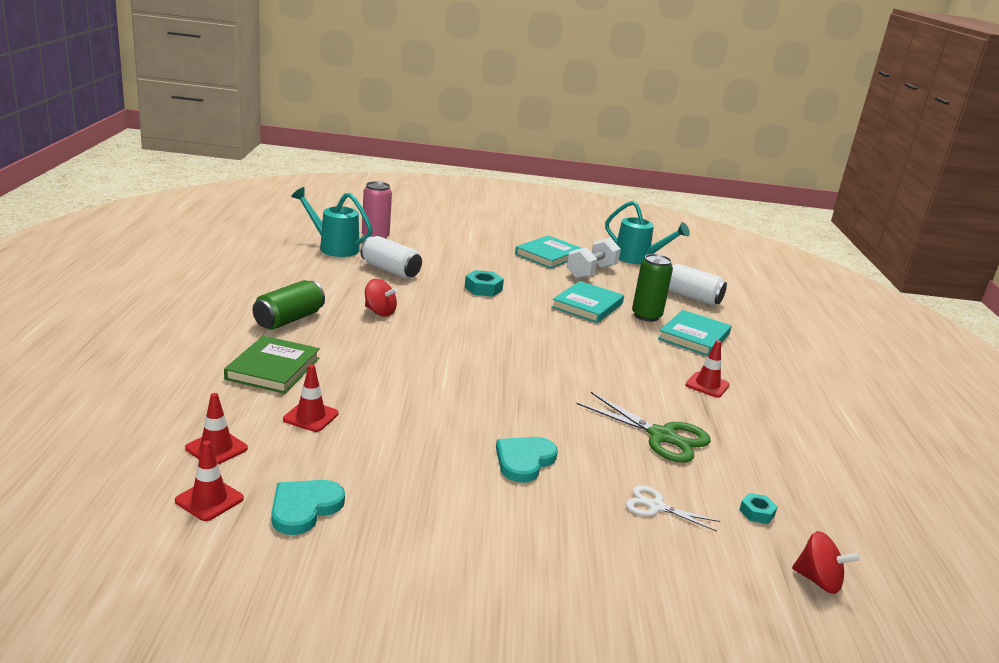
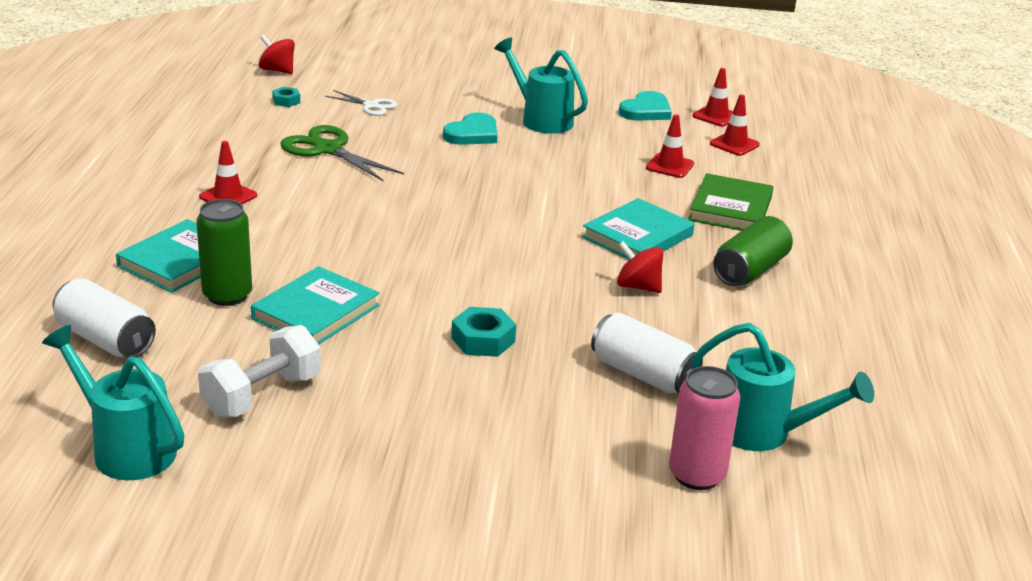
camera: 175 degrees left, 5 degrees up
turquoise book [515,235,581,269] -> turquoise book moved to [582,198,695,260]
none -> turquoise watering can [494,38,588,134]

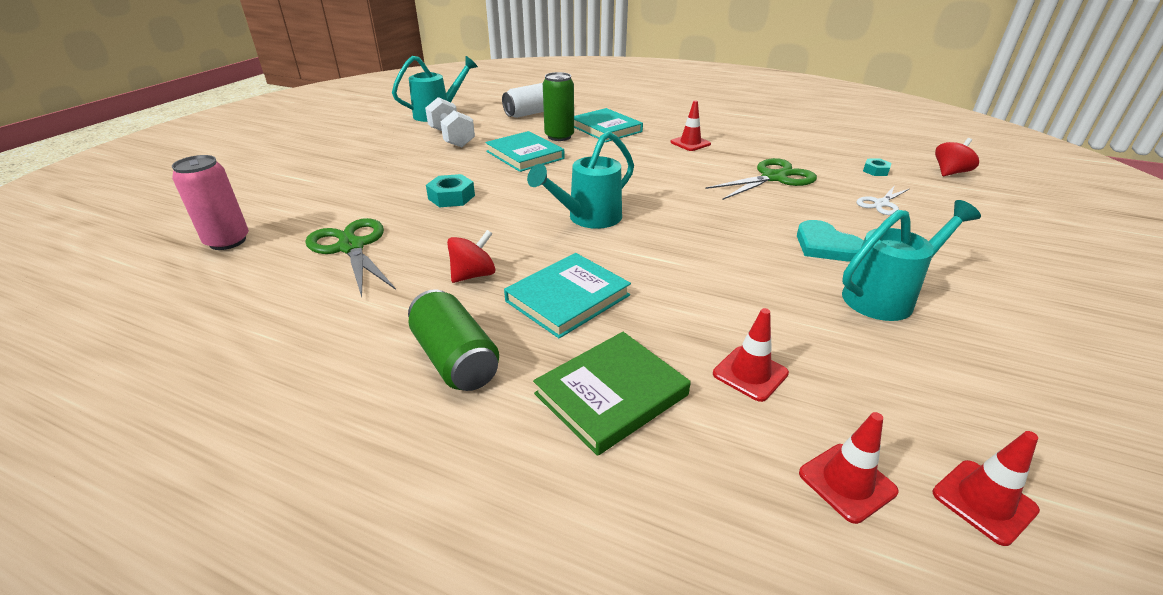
camera: 110 degrees right, 5 degrees up
turquoise book [582,198,695,260] -> turquoise book turned 75 degrees clockwise [504,253,631,338]
white can [591,313,703,393] -> green scissors [305,218,396,297]
turquoise heart [619,91,672,121] -> none
green book [688,173,773,231] -> green book turned 75 degrees counterclockwise [533,332,691,456]
turquoise watering can [692,323,874,451] -> turquoise watering can moved to [527,131,634,229]

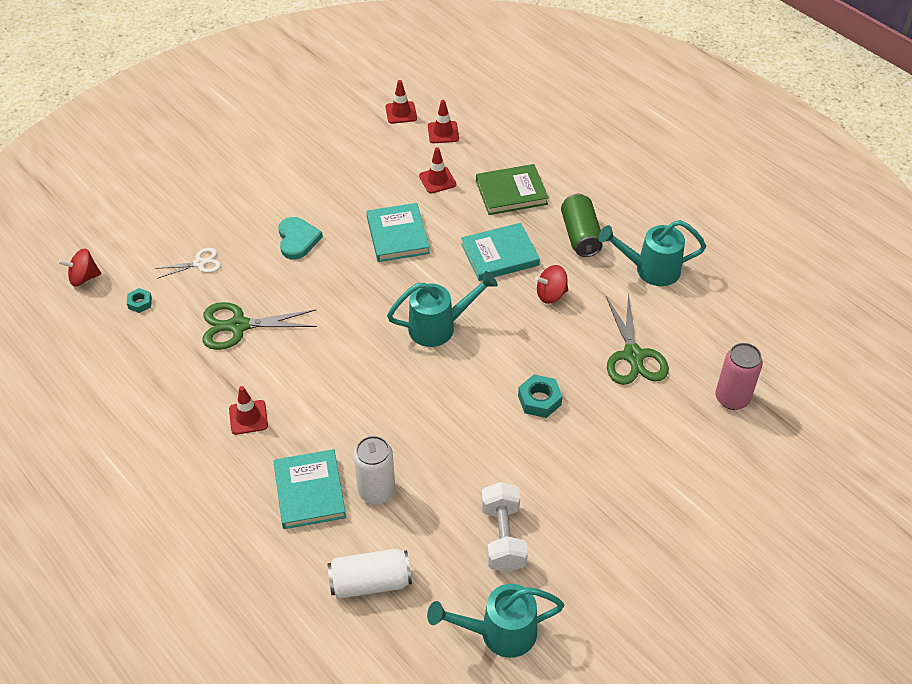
camera: 155 degrees left, 15 degrees up
turquoise book [485,131,564,172] -> turquoise book moved to [366,203,430,262]
green can [543,72,574,141] -> white can [354,436,395,504]
turquoise watering can [842,200,981,321] -> turquoise watering can moved to [598,220,706,286]

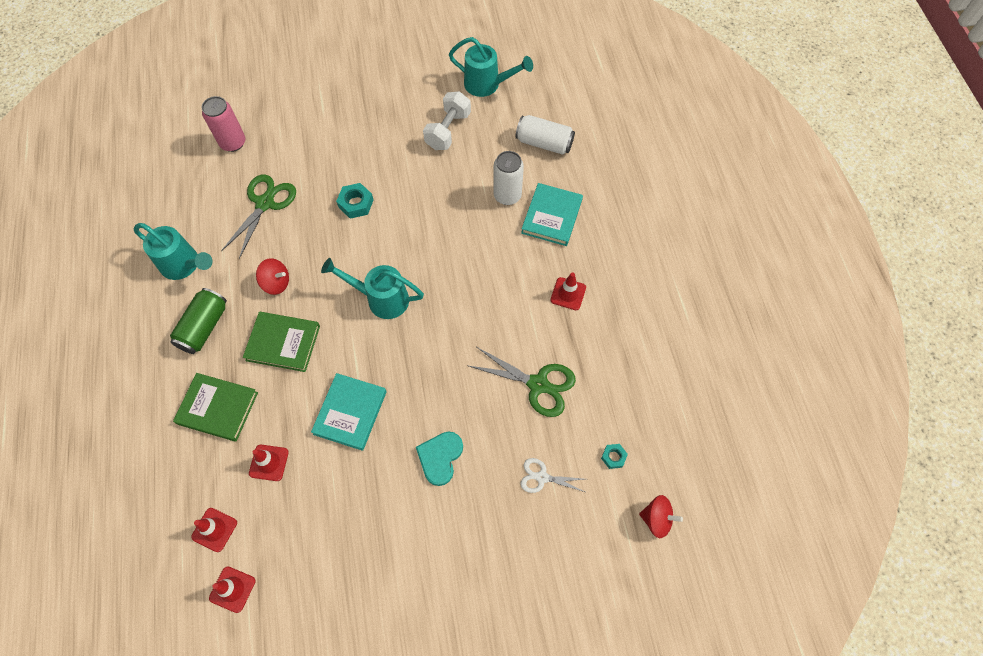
camera: 150 degrees left, 15 degrees up
turquoise book [461,223,540,281] -> green book [243,312,320,372]

